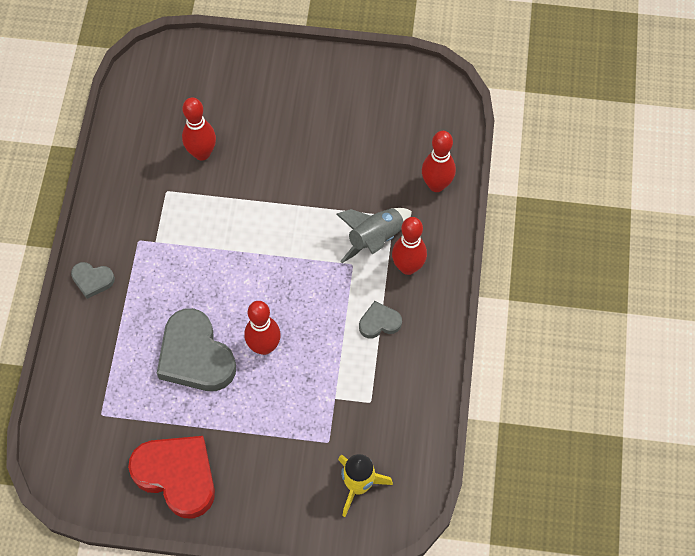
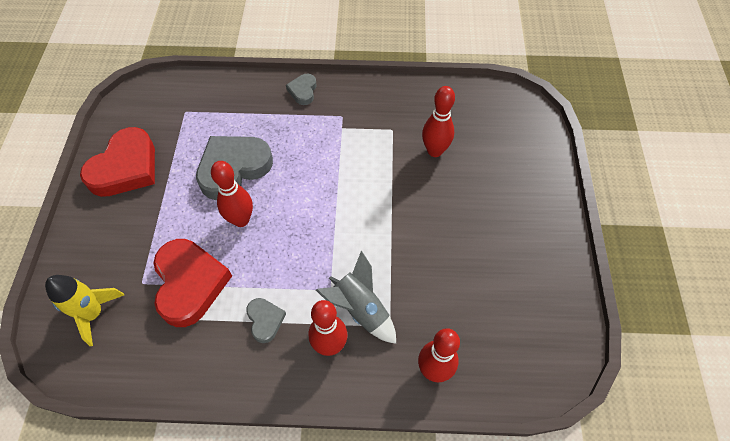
camera: 85 degrees right, 5 degrees down
none -> red heart [153,239,232,327]

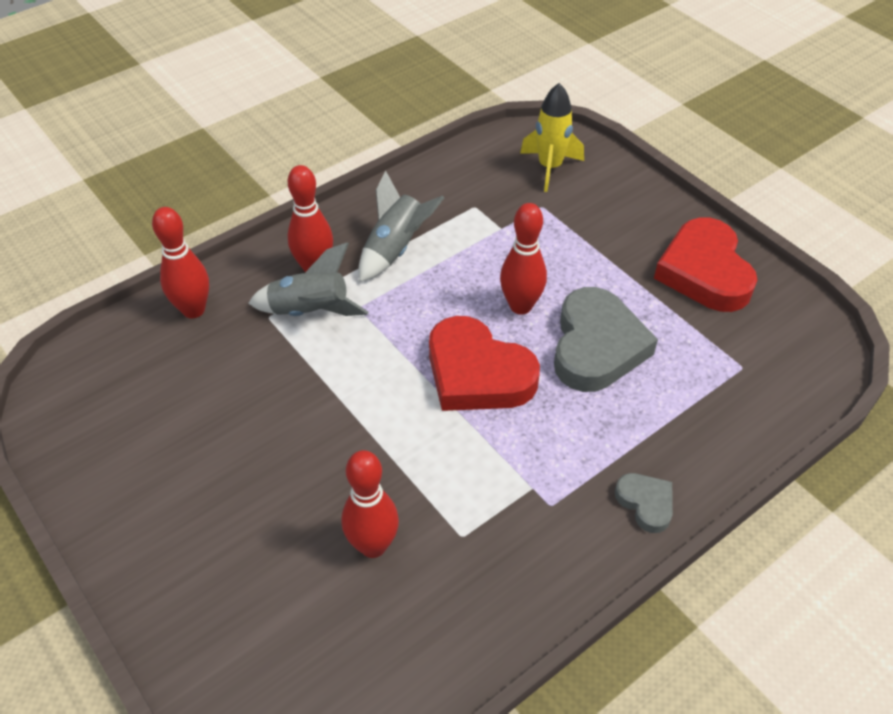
camera: 140 degrees right, 10 degrees down
red heart [153,239,232,327] -> red heart moved to [429,316,540,411]
grey heart [246,298,286,343] -> grey rocket [358,171,444,282]

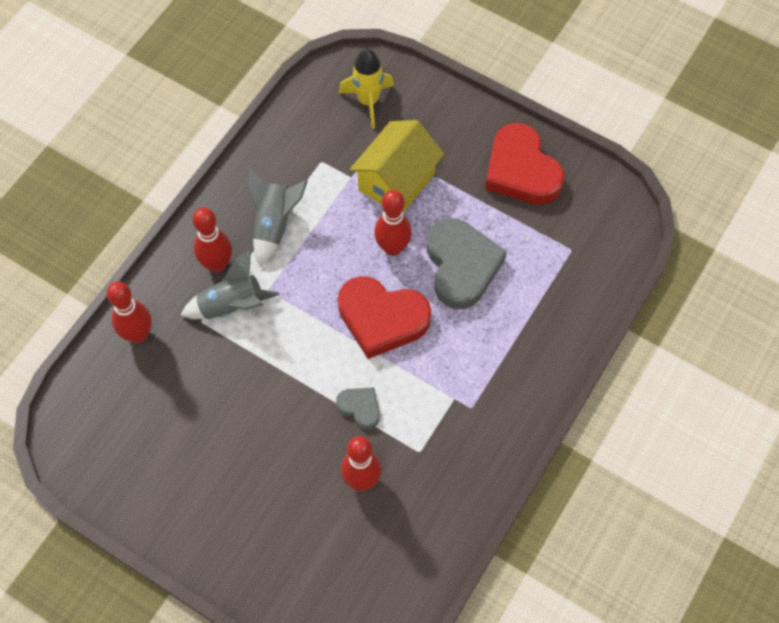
camera: 20 degrees left, 15 degrees up
grey heart [615,473,673,533] -> grey heart moved to [336,387,380,429]
none -> yellow house [350,120,444,212]

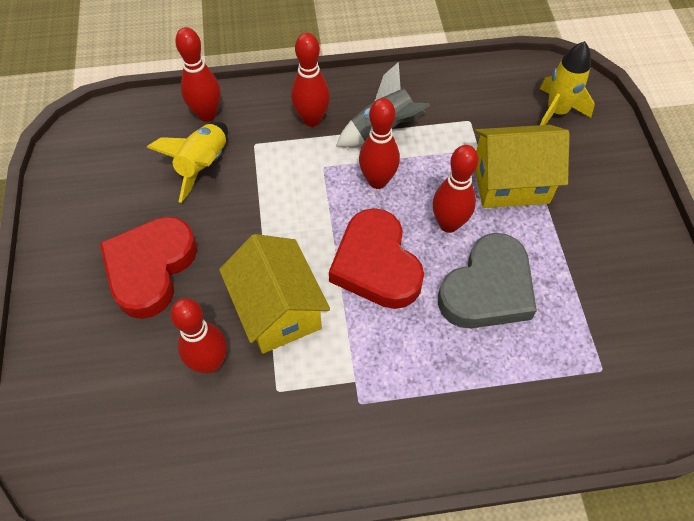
camera: 50 degrees right, 5 degrees down
grey rocket [180,250,279,319] -> none
grey heart [336,387,380,429] -> yellow house [219,234,330,354]
red heart [485,123,564,205] -> red heart moved to [100,216,197,319]
none -> yellow rocket [147,122,228,203]
none -> red bowling pin [359,98,400,189]

